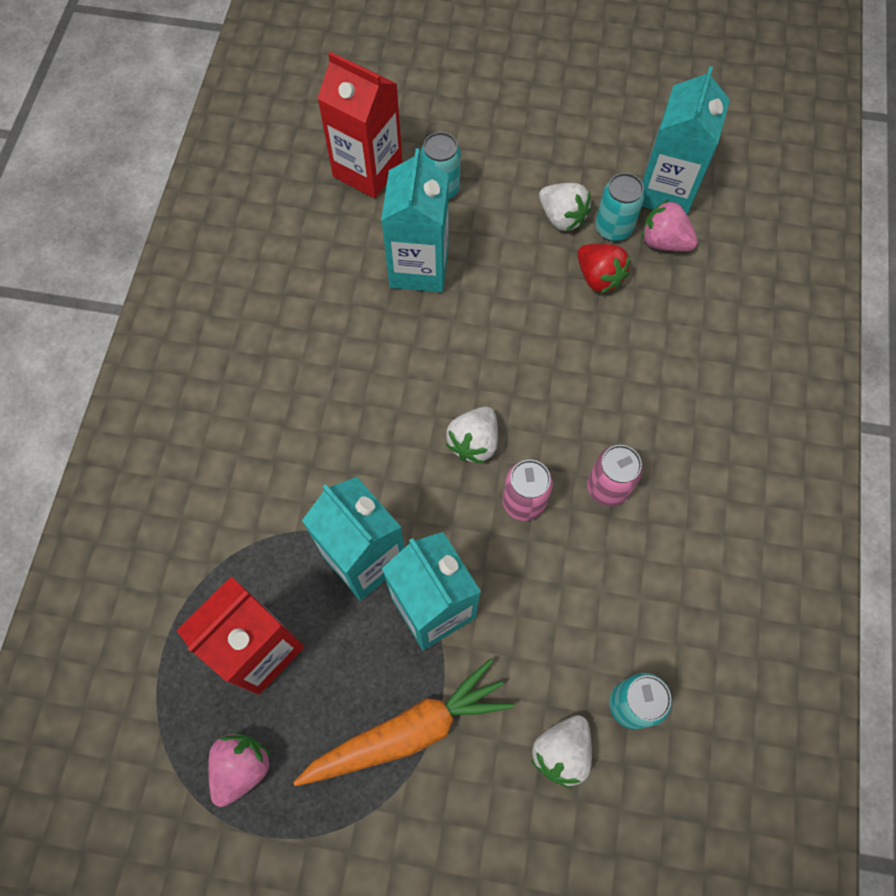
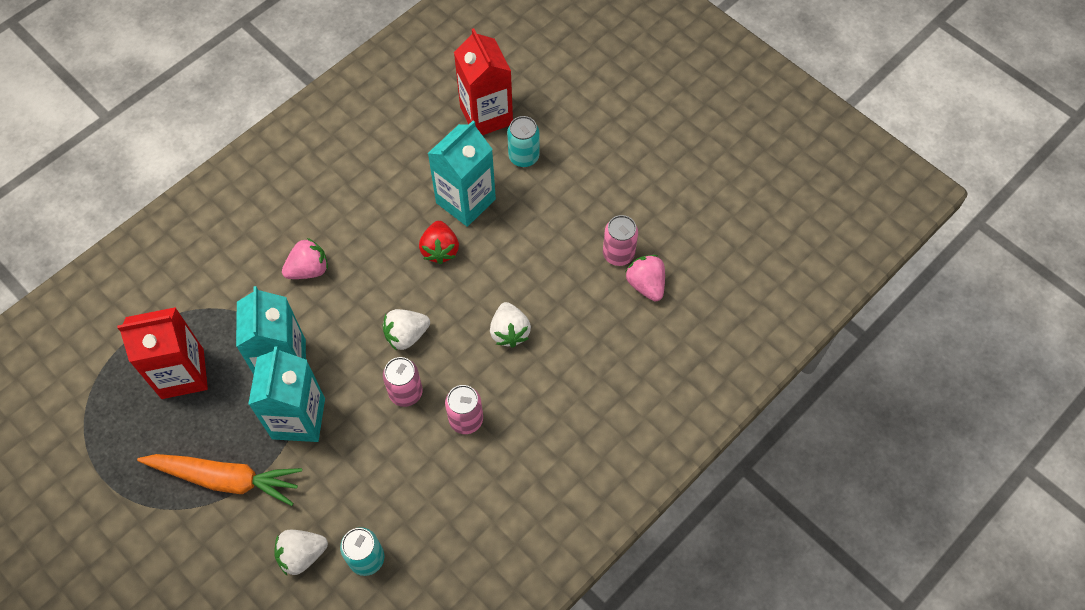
camera: 35 degrees right, 5 degrees down
pink strawberry [208,732,271,807] -> pink strawberry moved to [282,238,328,279]
white strawberry [539,183,591,232] -> white strawberry moved to [490,302,531,348]
red strawberry [578,244,630,294] -> red strawberry moved to [419,221,459,264]
turquoise can [595,173,645,241] -> pink can [603,215,638,266]
turquoise carton [642,66,730,215] -> none

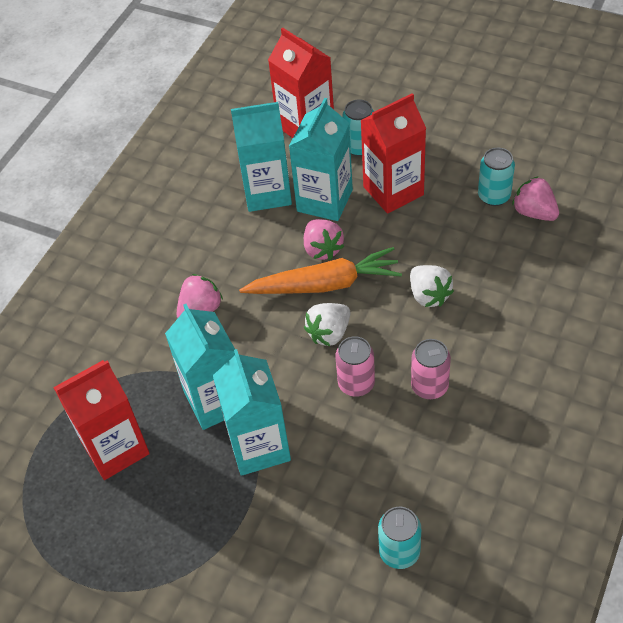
camera: 15 degrees left, 10 degrees down
orange carrot [137,454,302,506] -> orange carrot moved to [239,247,402,294]
white strawberry [274,530,328,575] -> none
red strawberry [419,221,459,264] -> pink strawberry [304,219,344,260]
pink can [603,215,638,266] -> turquoise can [478,148,515,206]
none -> turquoise carton [231,102,292,212]
none -> red carton [360,93,426,214]

